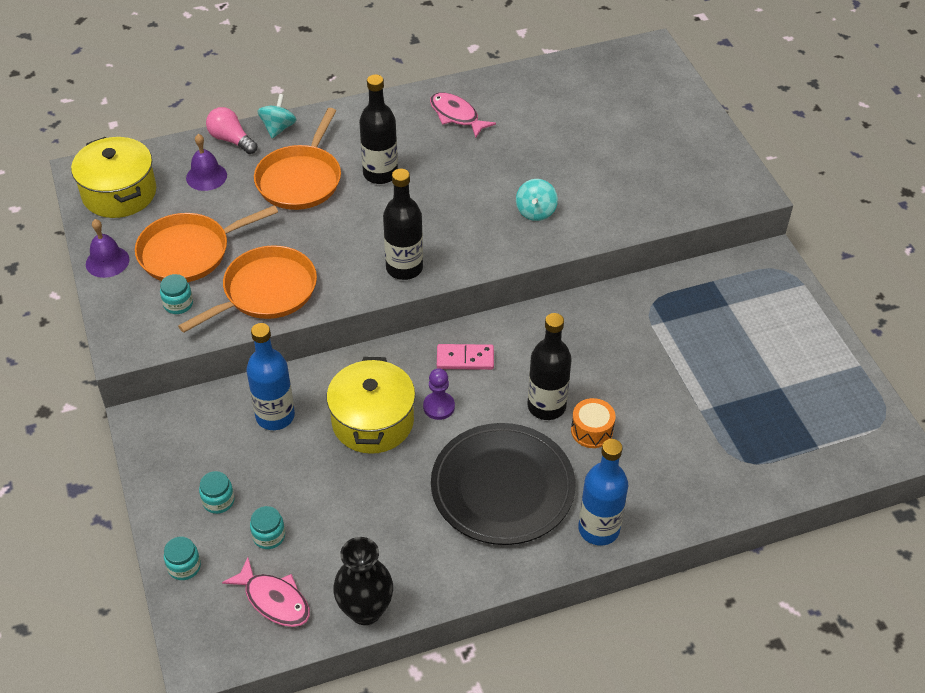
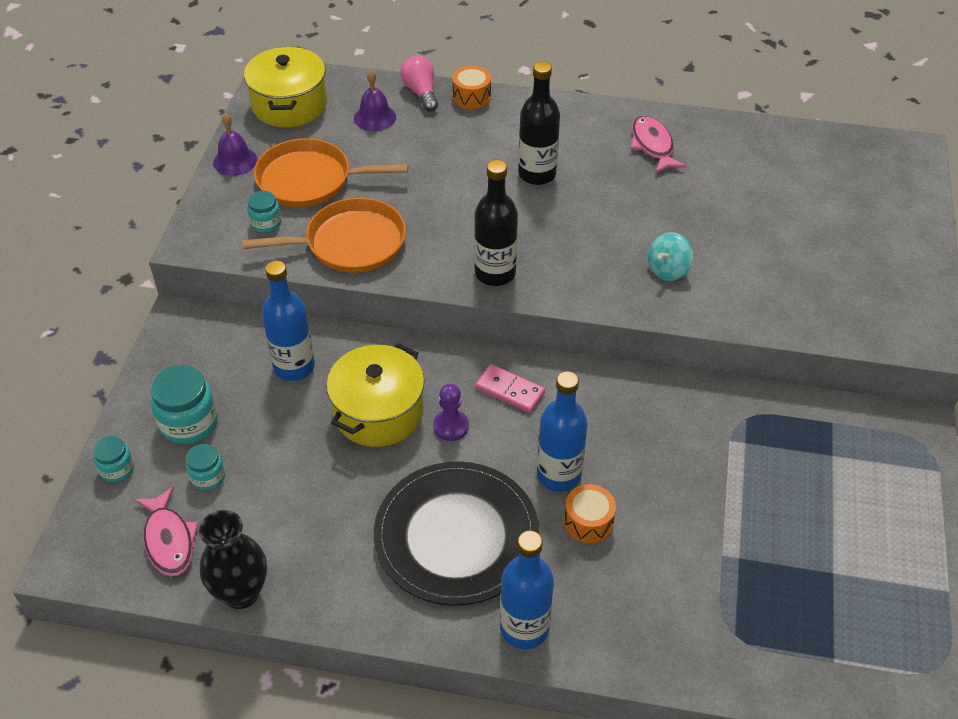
camera: 30 degrees right, 0 degrees up
turquoise jar [199,471,234,514] -> turquoise jar [150,365,218,444], size x1.74
orange pan [254,108,341,210] -> none
turquoise spinning top [258,94,297,138] -> orange drum [453,66,491,109]
black bottle [528,313,571,420] -> blue bottle [537,371,588,492]

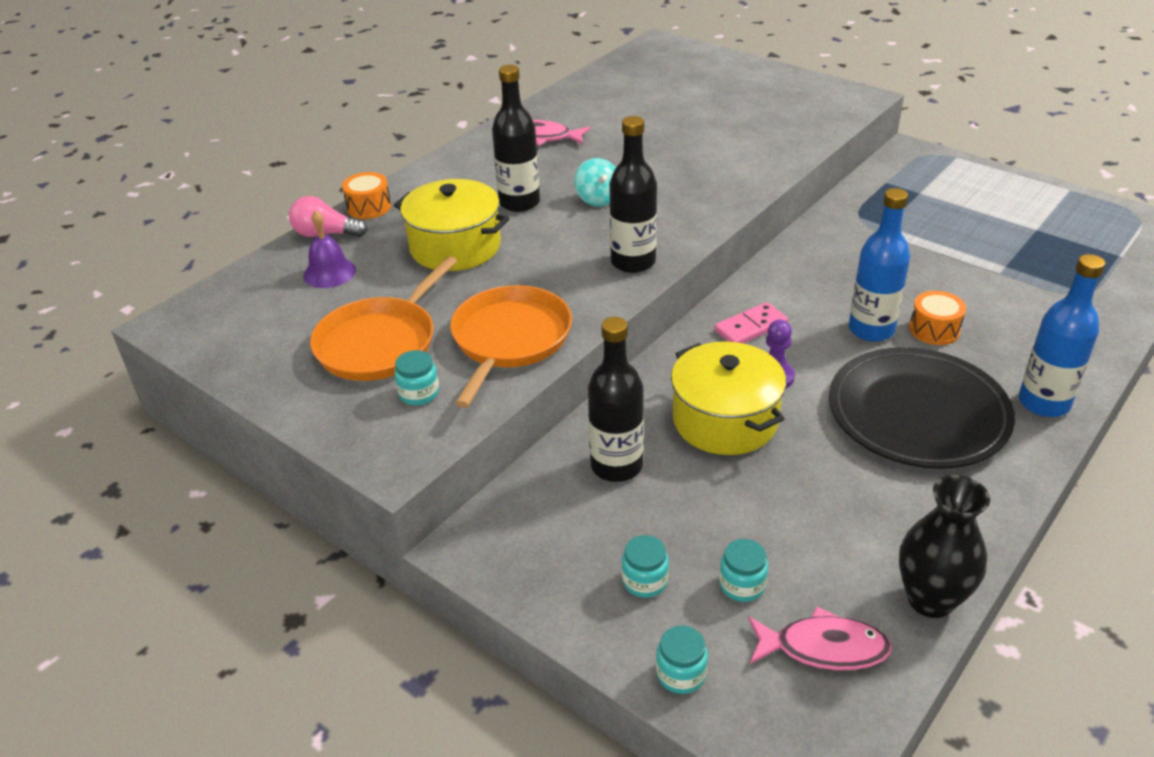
camera: 60 degrees left, 10 degrees down
turquoise jar [150,365,218,444] -> turquoise jar [622,535,669,598], size x0.58
purple bell [213,113,257,176] -> none
yellow pot [244,47,327,128] -> yellow pot moved to [394,179,509,271]
blue bottle [262,260,315,381] -> black bottle [588,317,644,482]
turquoise spinning top [648,232,693,281] -> turquoise spinning top moved to [574,158,616,207]

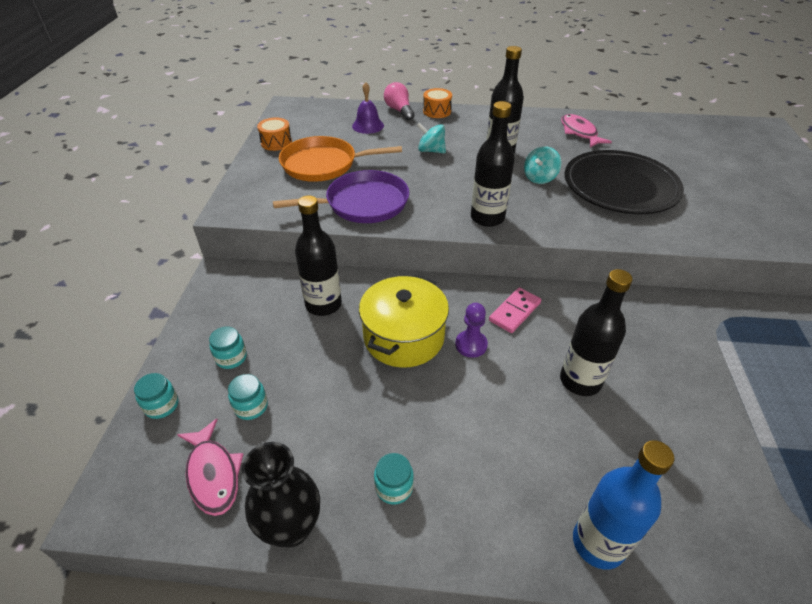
camera: 55 degrees right, 5 degrees up
yellow pot [394,179,509,271] -> turquoise spinning top [417,123,446,153]
turquoise jar [394,350,439,406] -> turquoise jar moved to [374,453,414,504]
orange pan [450,285,572,408] -> purple pan [273,170,409,223]
pink domino [714,302,788,343] -> pink domino turned 75 degrees counterclockwise [489,287,541,333]
black plate [829,347,1015,469] -> black plate moved to [565,150,684,214]
blue bottle [849,188,910,342] -> black bottle [560,269,633,396]
orange drum [909,291,966,345] -> orange drum moved to [257,118,292,151]

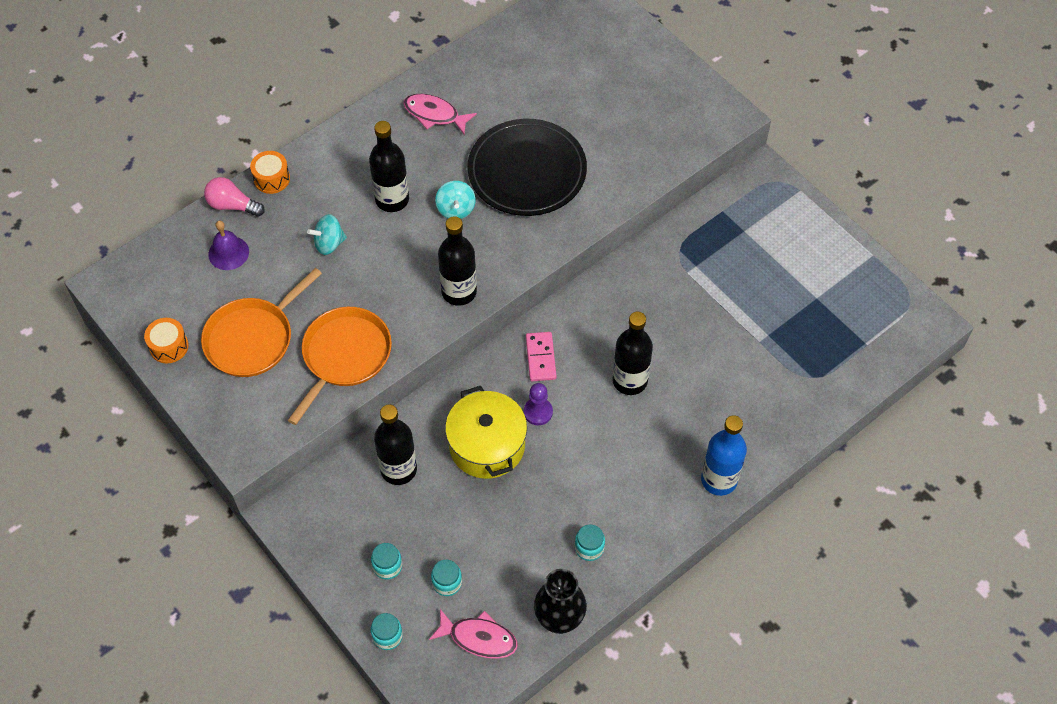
camera: 45 degrees left, 15 degrees up
purple pan [273,170,409,223] -> orange pan [288,307,392,425]

